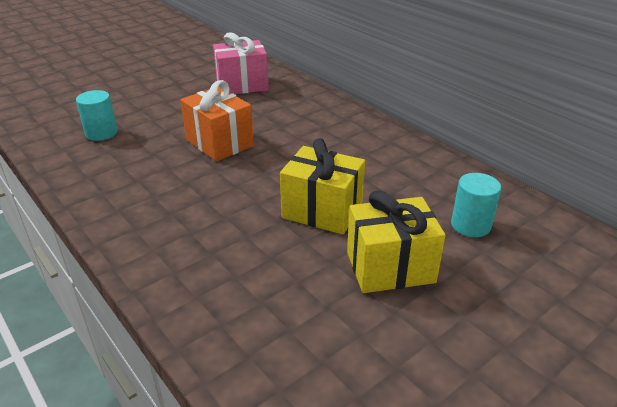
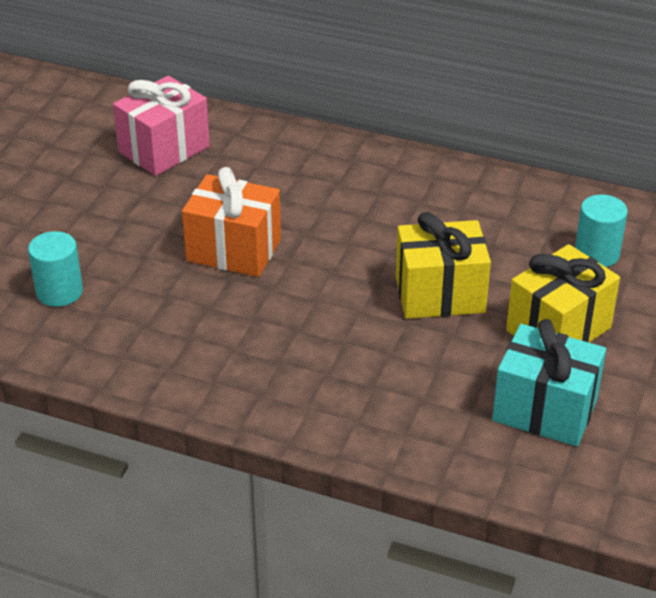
camera: 30 degrees left, 5 degrees up
none -> turquoise gift [492,319,606,446]

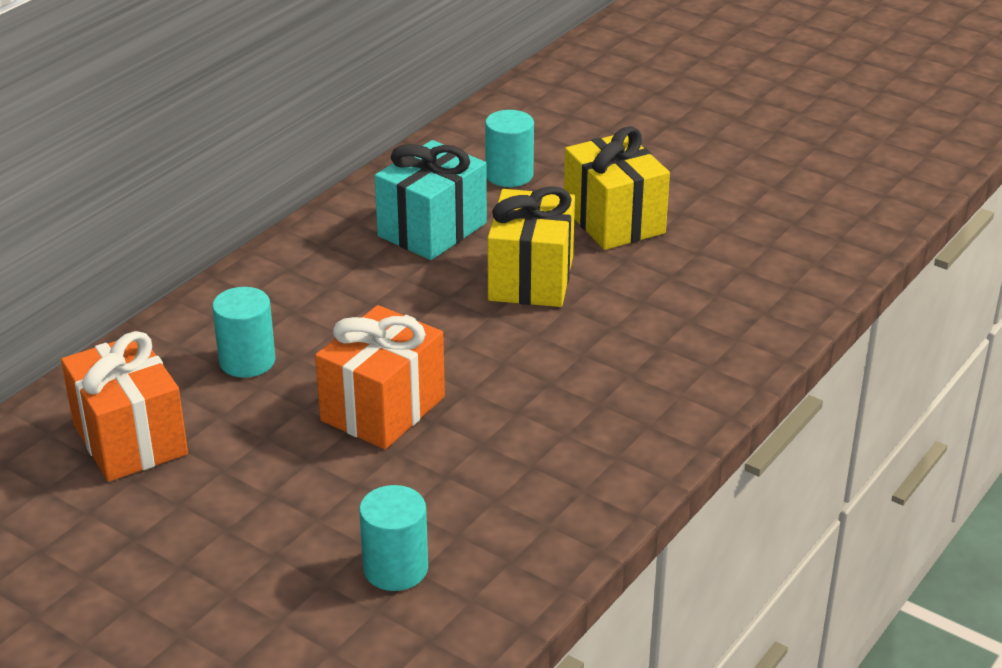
camera: 75 degrees left, 5 degrees down
pink gift [113,76,210,176] -> orange gift [61,331,188,482]
turquoise gift [492,319,606,446] -> turquoise gift moved to [375,140,487,260]
none -> turquoise cylinder [212,287,275,378]

